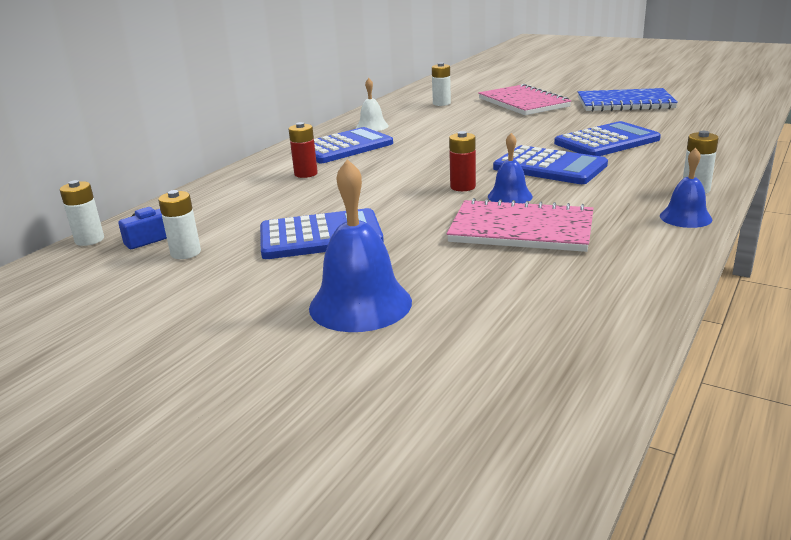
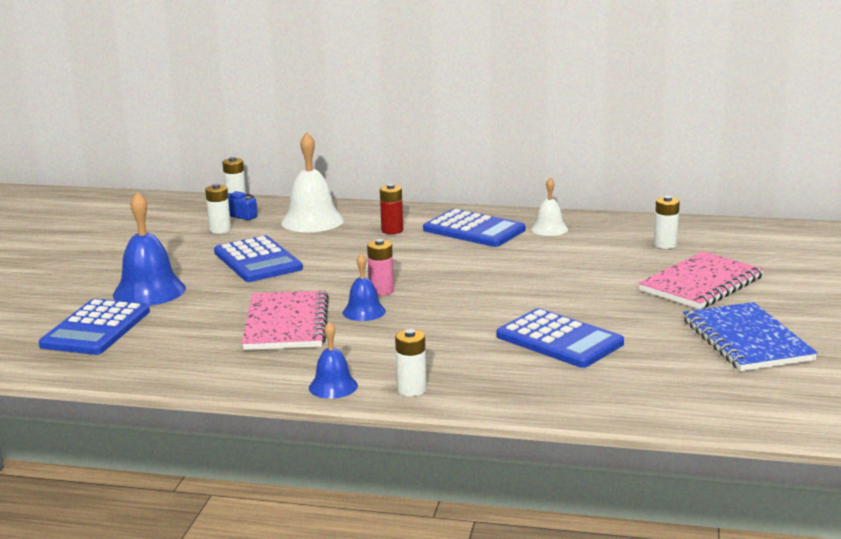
camera: 70 degrees right, 5 degrees down
red battery [449,131,476,191] -> pink battery [367,239,394,296]
blue calculator [493,145,608,184] -> blue calculator moved to [39,298,150,355]
none -> white bell [281,132,344,232]

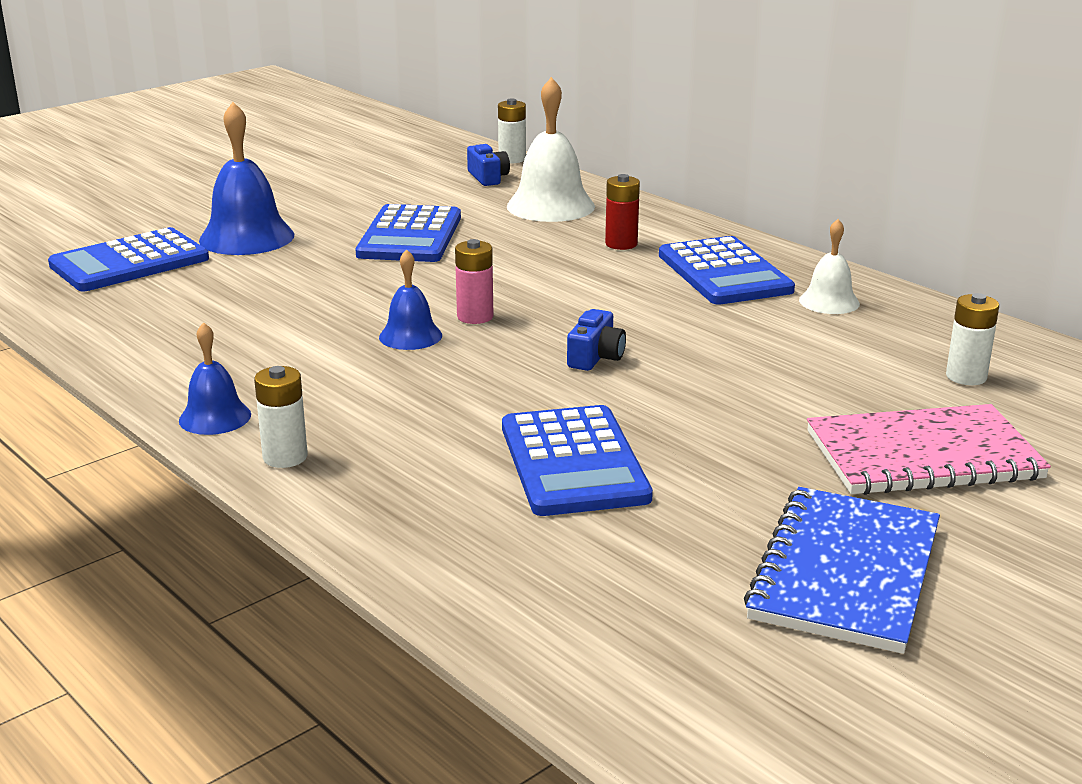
camera: 35 degrees right, 5 degrees up
white battery [205,184,231,234] -> none
pink notebook [242,290,329,350] -> none
none -> blue camera [567,309,626,371]

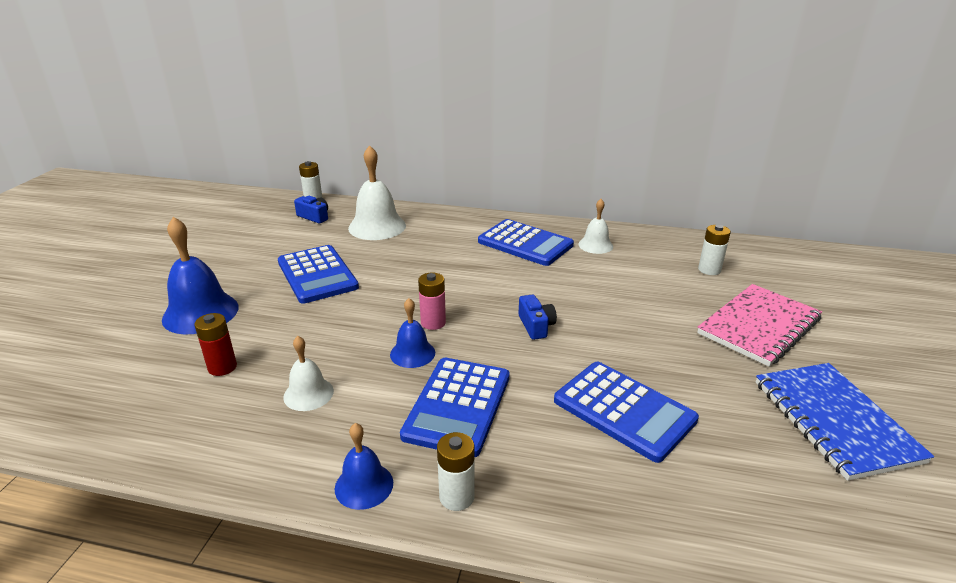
camera: 35 degrees left, 5 degrees up
blue calculator [48,227,209,291] -> blue calculator moved to [400,358,510,457]
red battery [605,174,640,250] -> red battery moved to [194,313,237,376]
none -> white bell [283,336,334,411]

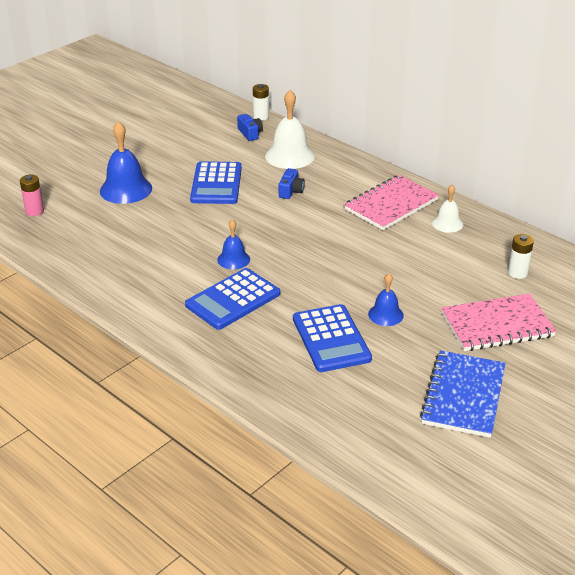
camera: 30 degrees right, 5 degrees up
red battery [194,313,237,376] -> none
white bell [283,336,334,411] -> none
blue bell [335,423,393,510] -> blue bell moved to [368,273,404,326]
pink battery [418,273,446,330] -> pink battery moved to [20,175,44,216]
white battery [437,432,475,511] -> none
blue calculator [478,219,574,266] -> pink notebook [344,175,439,230]
blue camera [519,295,557,340] -> blue camera moved to [279,168,305,199]

